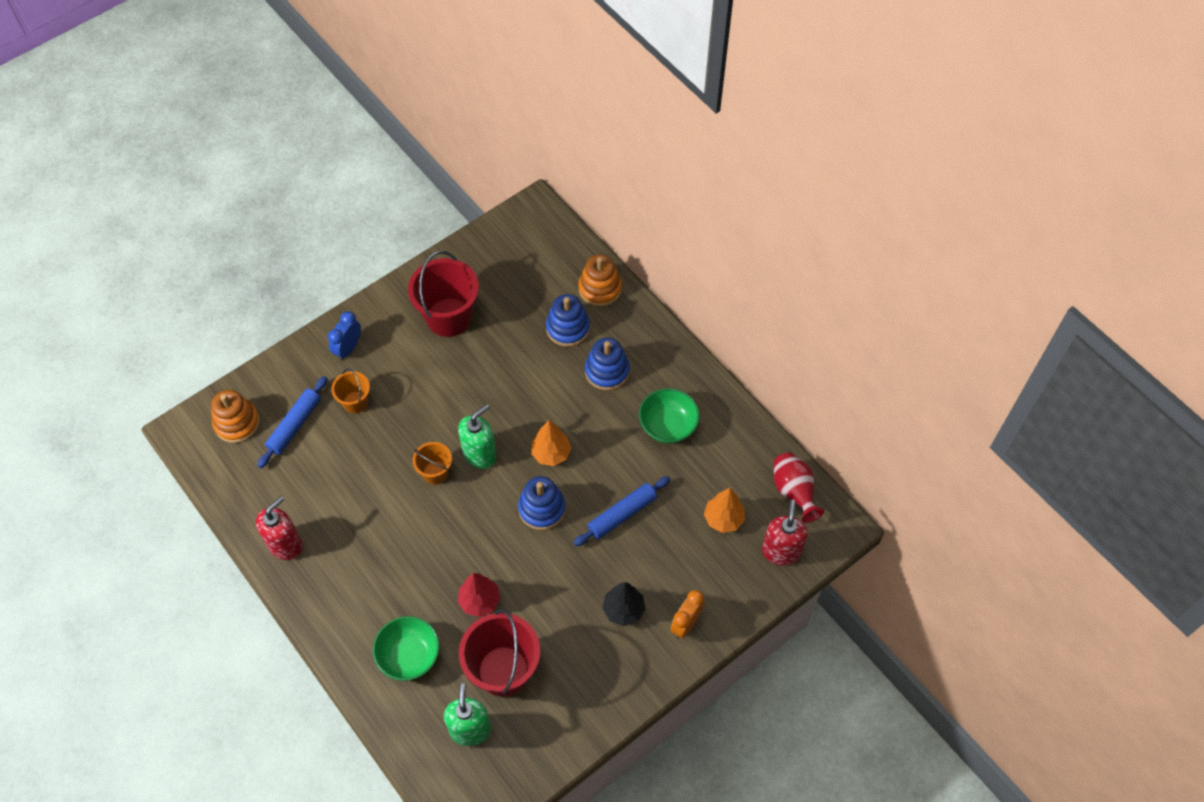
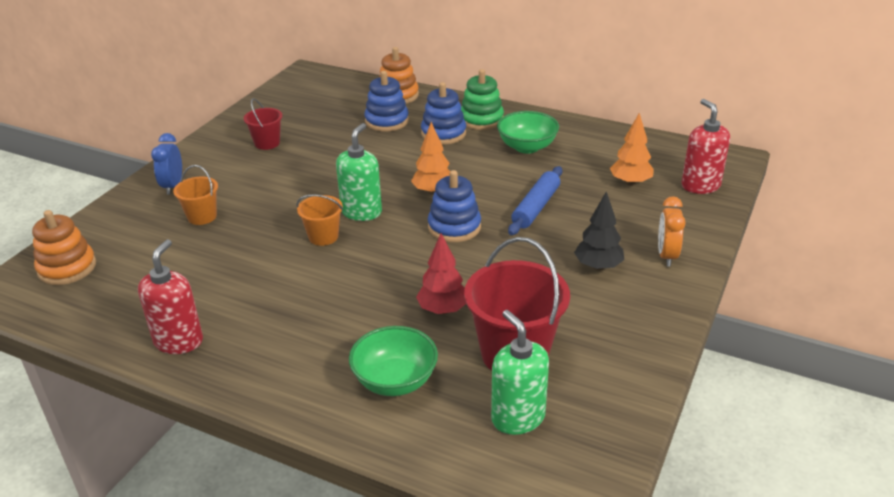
camera: 25 degrees left, 25 degrees down
blue rolling pin [257,376,328,468] -> none
red bucket [408,251,479,337] -> red bucket [244,98,282,150], size x0.53
red vase [774,452,824,523] -> none
none -> green stacking toy [461,69,504,130]

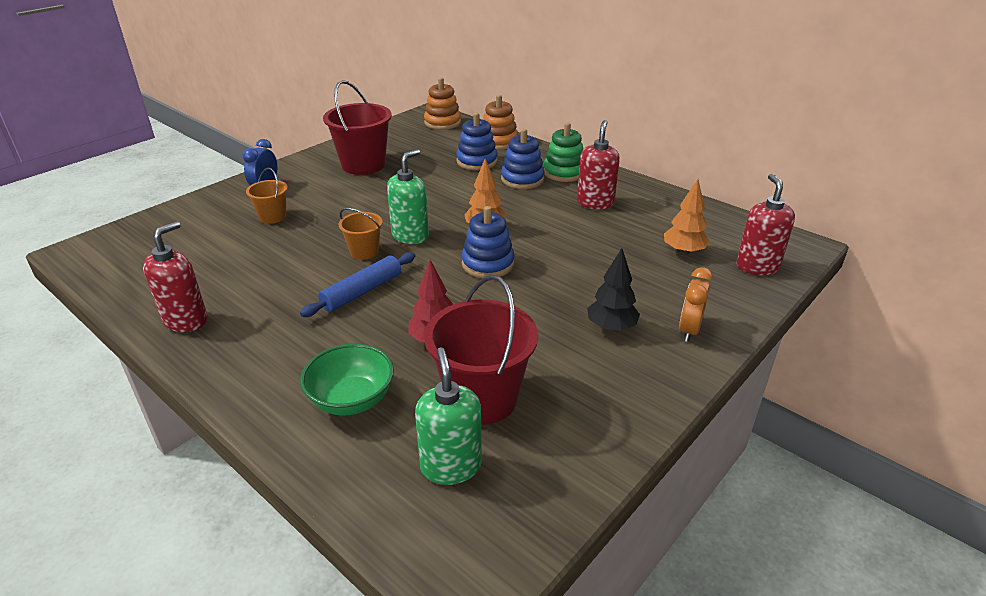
camera: 15 degrees right, 0 degrees up
orange stacking toy [32,210,96,285] -> orange stacking toy moved to [424,78,461,130]
red bucket [244,98,282,150] -> red bucket [323,80,392,175], size x1.89
green bowl [497,111,559,154] -> red soap dispenser [577,120,620,209]
blue rolling pin [508,166,562,235] -> blue rolling pin moved to [300,252,415,317]

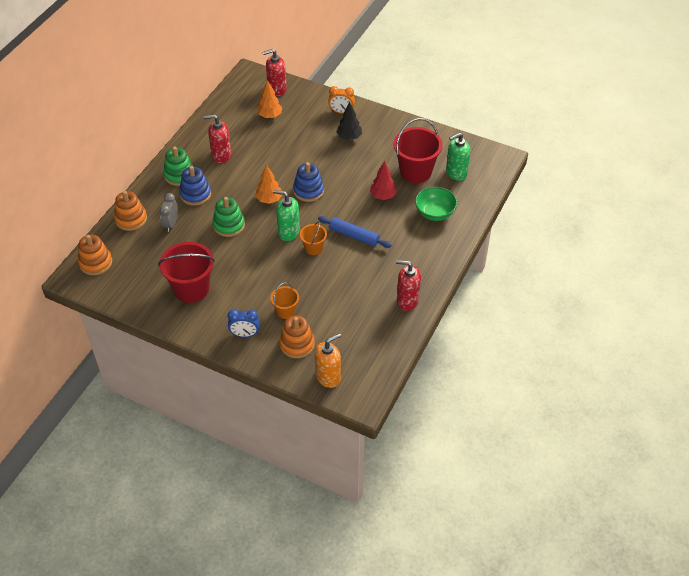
camera: 105 degrees left, 15 degrees up
blue stacking toy [456,112,498,170] -> grey clock [159,193,178,232]
none -> green stacking toy [212,197,245,237]
none -> orange stacking toy [279,315,315,358]
none -> orange soap dispenser [314,333,341,388]

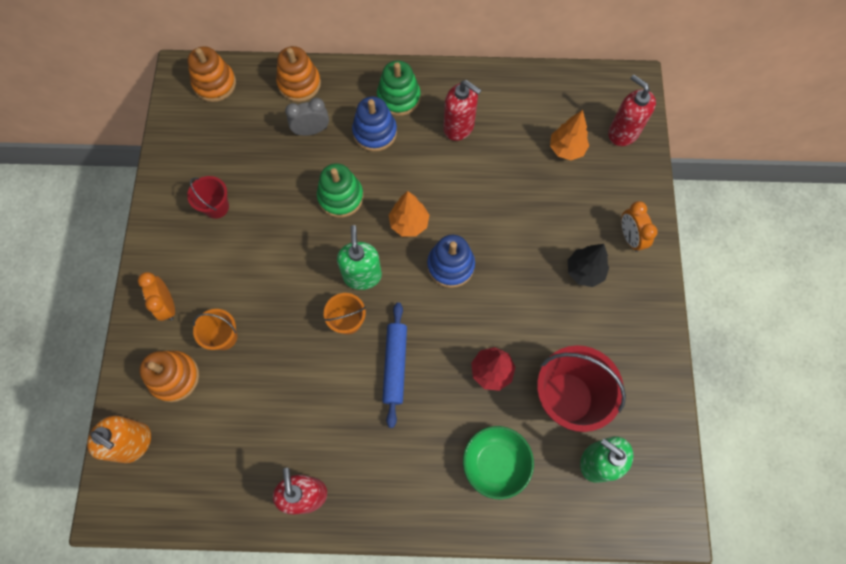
camera: 65 degrees right, 20 degrees up
red bucket [158,242,215,303] -> red bucket [187,176,229,219], size x0.53
red soap dispenser [203,114,231,163] -> red soap dispenser turned 150 degrees clockwise [443,80,481,141]
blue clock [228,309,260,337] -> orange clock [138,272,175,321]

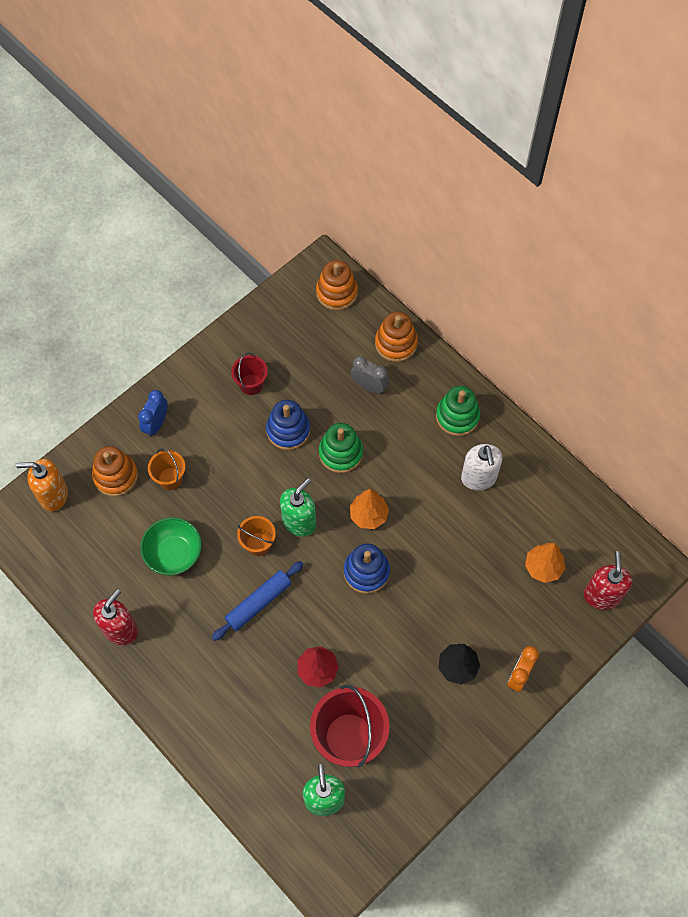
camera: 45 degrees right, 5 degrees down
orange soap dispenser [87,416,151,463] -> orange soap dispenser turned 105 degrees clockwise [16,459,68,511]
orange clock [138,272,175,321] -> blue clock [138,390,168,437]
blue stacking toy [352,96,397,152] -> blue stacking toy moved to [266,400,310,450]
red soap dispenser [443,80,481,141] -> white soap dispenser [461,444,503,490]
green bowl [463,426,534,499] -> green bowl moved to [140,517,202,575]

